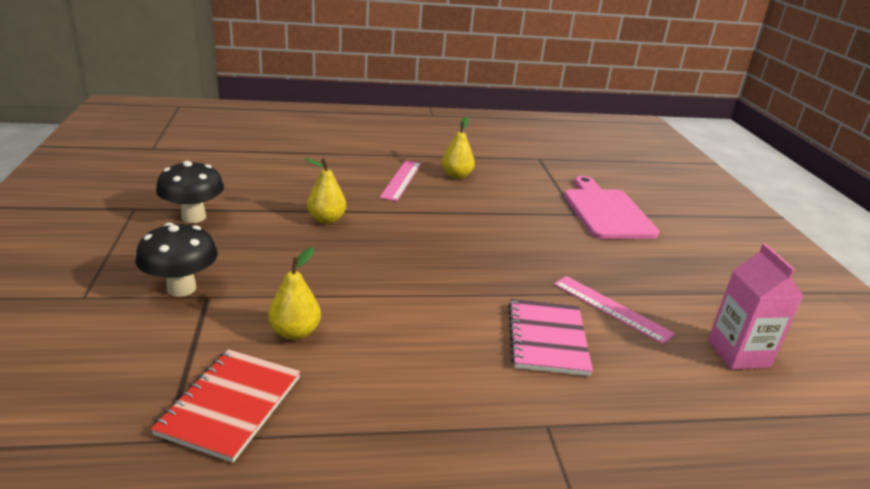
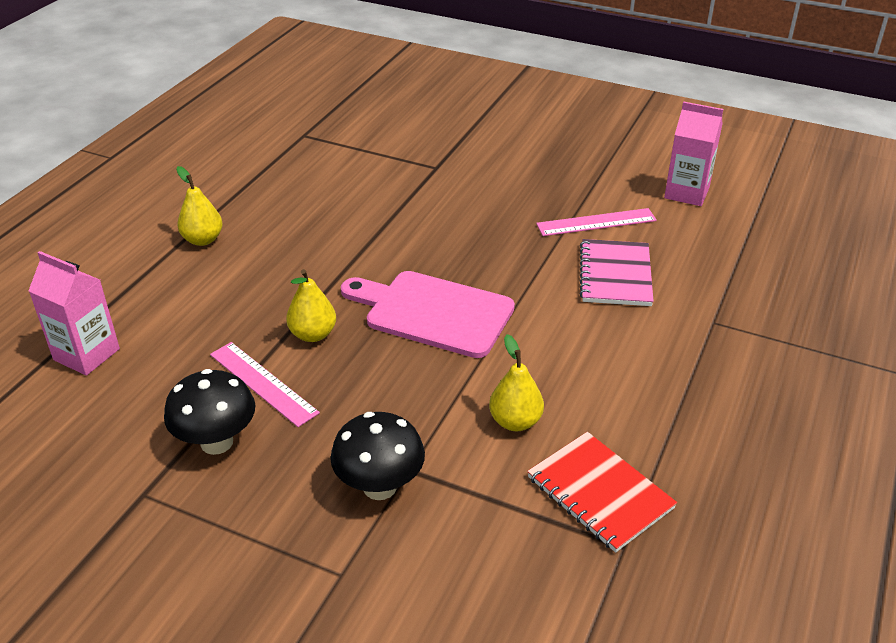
camera: 55 degrees left, 10 degrees up
pink ruler [380,160,421,201] -> pink ruler moved to [210,342,320,427]
yellow pear [442,117,475,179] -> yellow pear moved to [176,166,223,246]
pink notebook [508,299,593,376] -> pink notebook turned 60 degrees clockwise [580,239,654,306]
pink cutting board [564,176,660,239] -> pink cutting board moved to [341,271,515,358]
none -> pink carton [29,251,120,375]

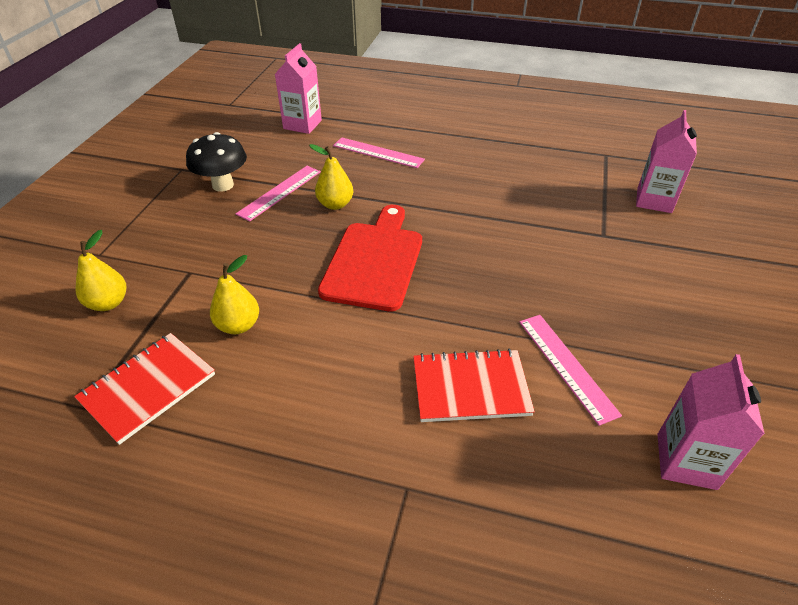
camera: 80 degrees right, 5 degrees up
yellow pear [176,166,223,246] -> yellow pear moved to [75,230,126,311]
black mushroom [330,412,425,500] -> none
pink cutting board [341,271,515,358] -> red cutting board [318,205,422,312]
pink notebook [580,239,654,306] -> red notebook [413,349,535,422]
none -> pink ruler [333,137,425,168]
none -> pink carton [636,110,697,213]

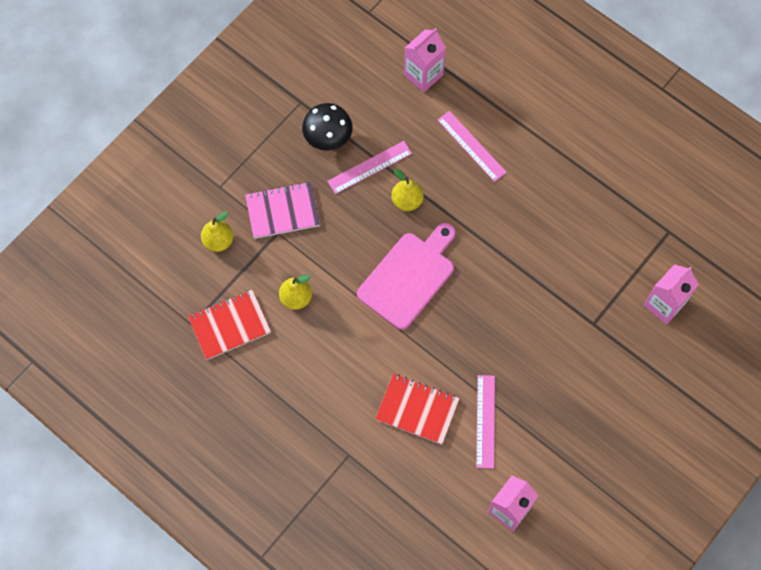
camera: 25 degrees right, 25 degrees up
red cutting board [318,205,422,312] -> pink cutting board [357,223,456,330]
none -> pink notebook [245,182,320,239]

